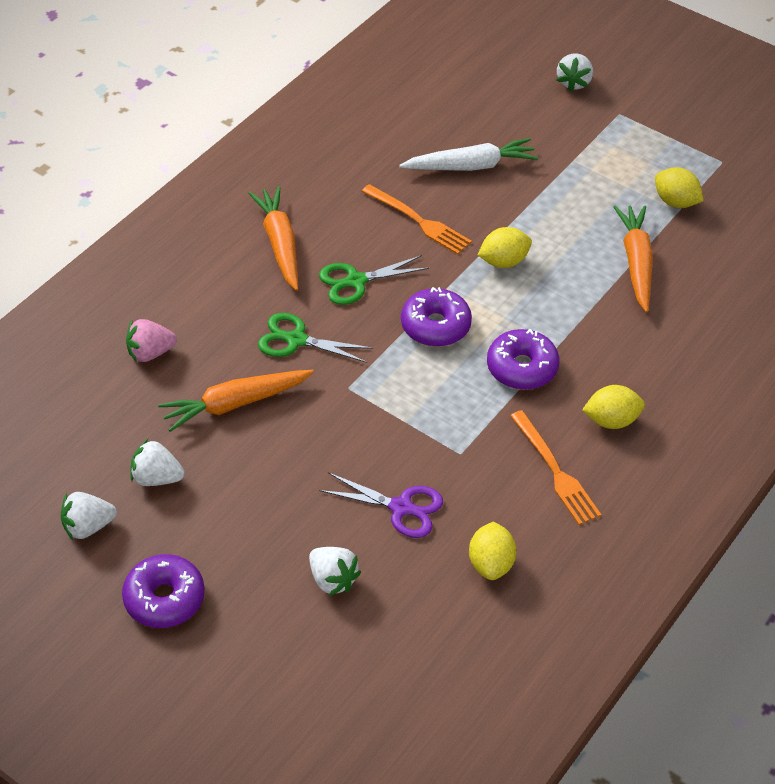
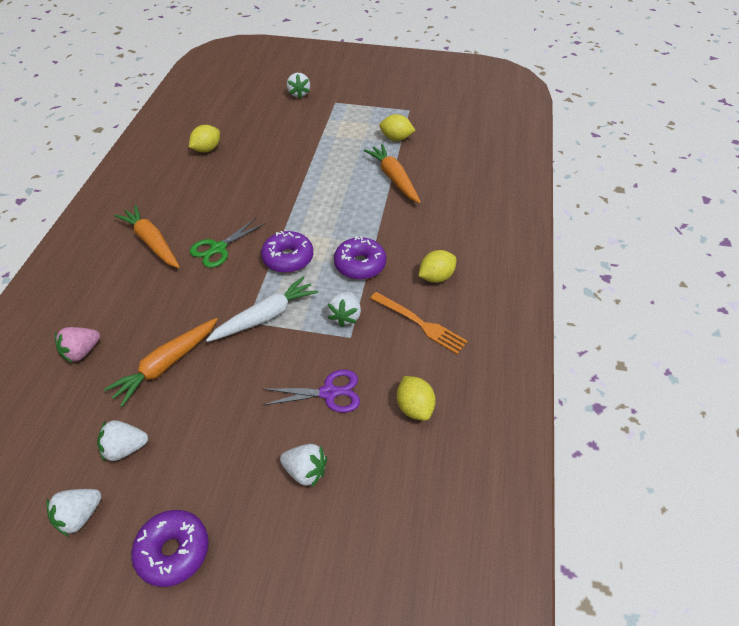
camera: 25 degrees left, 0 degrees up
green scissors [258,313,373,363] -> none
orange fork [361,184,472,254] -> none
white carrot [399,138,538,171] -> white carrot moved to [206,276,318,342]
yellow lemon [478,227,532,268] -> yellow lemon moved to [189,125,220,152]
none -> white strawberry [327,292,361,327]

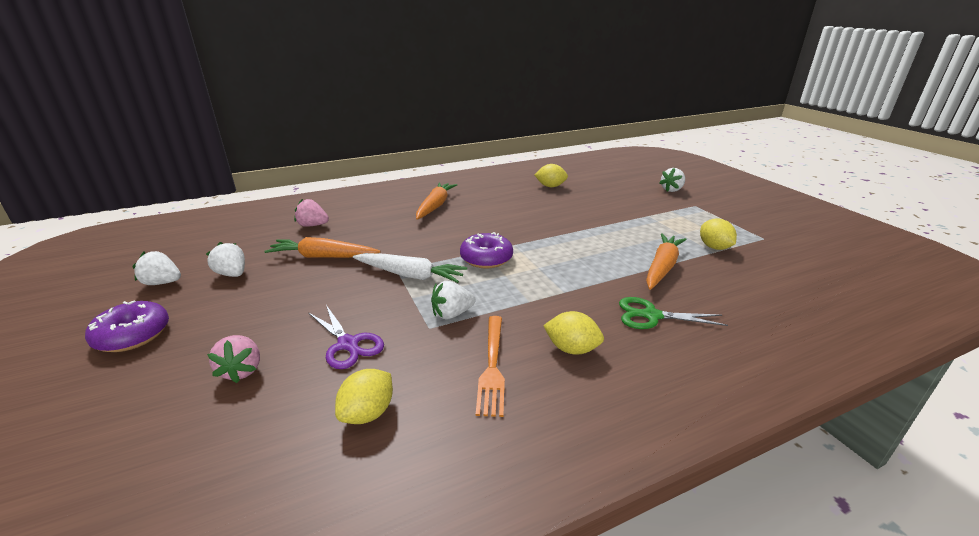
camera: 55 degrees right, 20 degrees down
green scissors [190,218,265,268] -> green scissors moved to [619,297,728,329]
white strawberry [280,444,327,487] -> pink strawberry [207,335,260,383]
purple donut [334,236,386,280] -> none

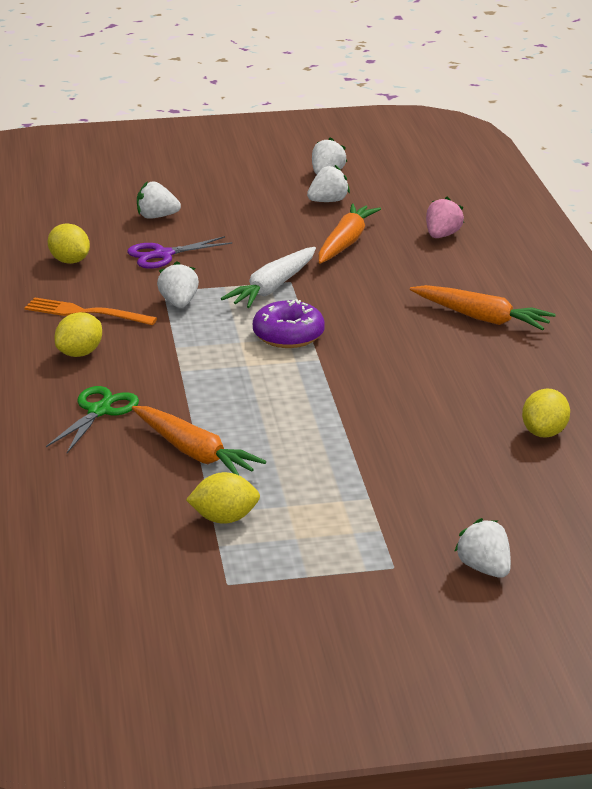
camera: 105 degrees right, 0 degrees up
purple donut [85,300,169,352] -> none
pink strawberry [207,335,260,383] -> white strawberry [137,181,181,219]

